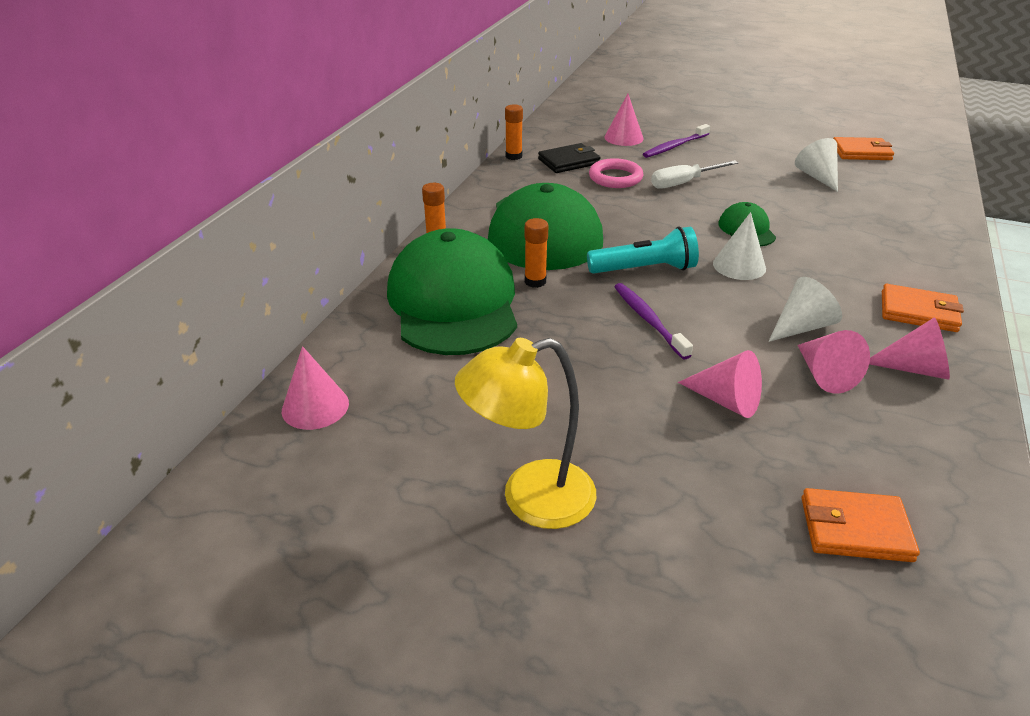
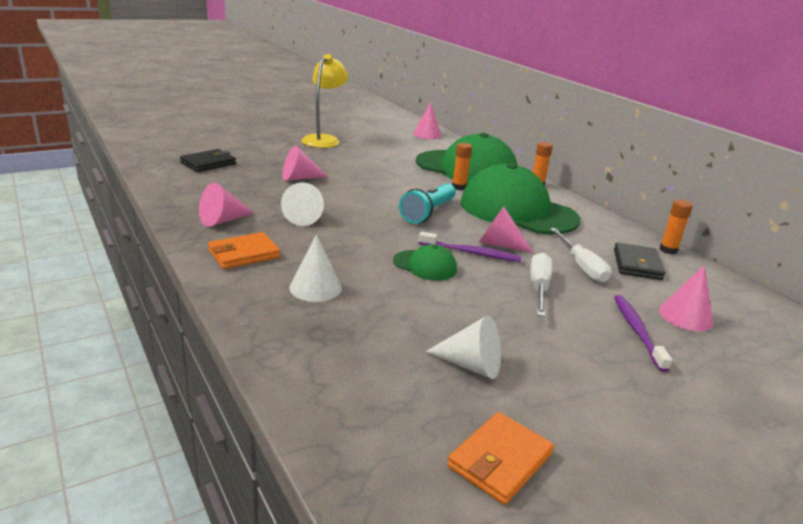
camera: 125 degrees right, 10 degrees down
pink ring [589,158,644,188] -> white screwdriver [550,228,611,283]
purple toothbrush [614,283,693,359] -> purple toothbrush moved to [419,231,521,262]
white cone [713,212,766,280] -> white cone moved to [289,234,342,302]
pink cone [797,330,870,394] -> pink cone moved to [479,206,533,253]
orange wallet [801,488,920,562] -> black wallet [180,149,236,172]

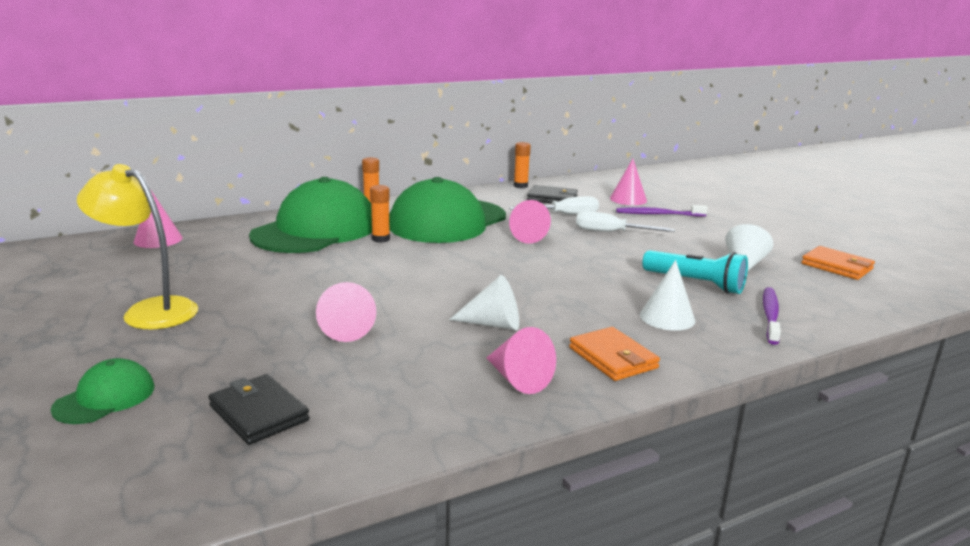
camera: 85 degrees left, 5 degrees down
green cap [393,244,457,281] -> green cap moved to [51,358,154,424]
turquoise flashlight [399,183,456,223] -> turquoise flashlight moved to [642,250,748,294]
purple toothbrush [419,231,521,262] -> purple toothbrush moved to [763,287,781,345]

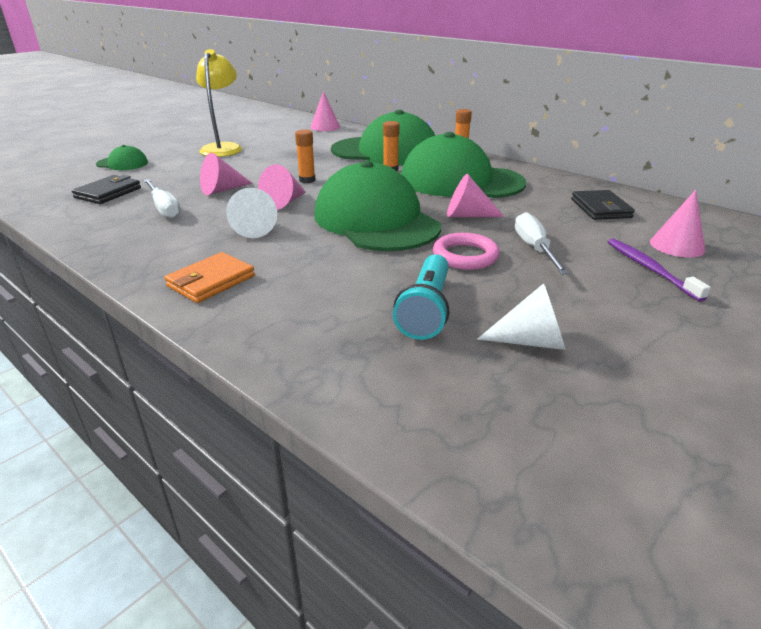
camera: 70 degrees right, 10 degrees up
pink cone [487,327,556,394] -> pink cone moved to [258,164,306,210]
white screwdriver [509,196,599,215] -> white screwdriver moved to [143,179,181,218]
orange glue stick [514,142,531,188] -> orange glue stick moved to [295,129,315,183]
white cone [640,260,695,331] -> none
purple toothbrush [763,287,781,345] -> none
orange wallet [801,246,875,280] -> none
none -> green cap [314,161,441,251]
none -> pink ring [433,233,500,270]

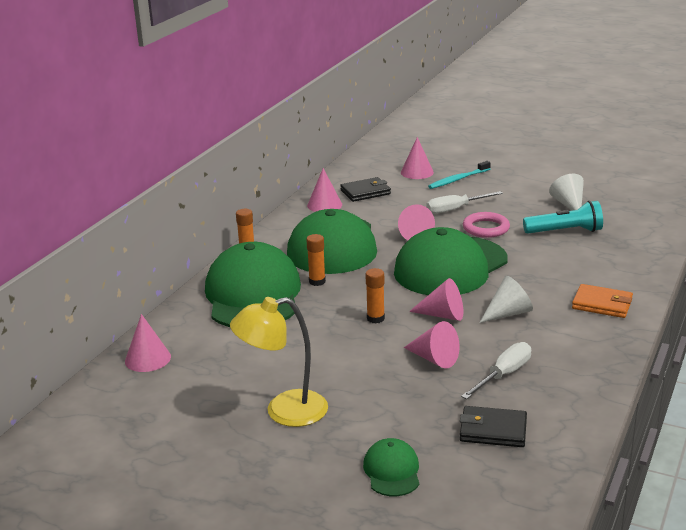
camera: 105 degrees left, 5 degrees down
purple toothbrush [608,239,711,302] -> turquoise toothbrush [428,161,491,189]
none -> pink cone [307,168,342,212]

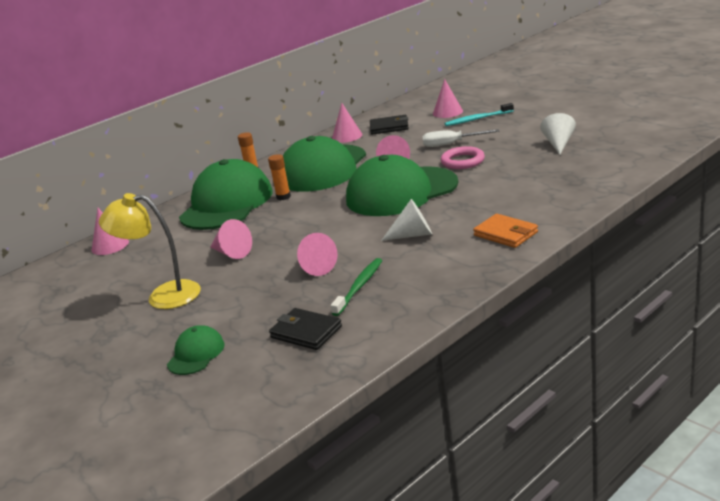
camera: 25 degrees right, 0 degrees up
orange glue stick [366,268,385,324] -> none
pink cone [409,278,463,321] -> pink cone moved to [210,219,252,259]
white screwdriver [461,342,531,399] -> green toothbrush [330,258,382,316]
turquoise flashlight [523,201,603,234] -> none

